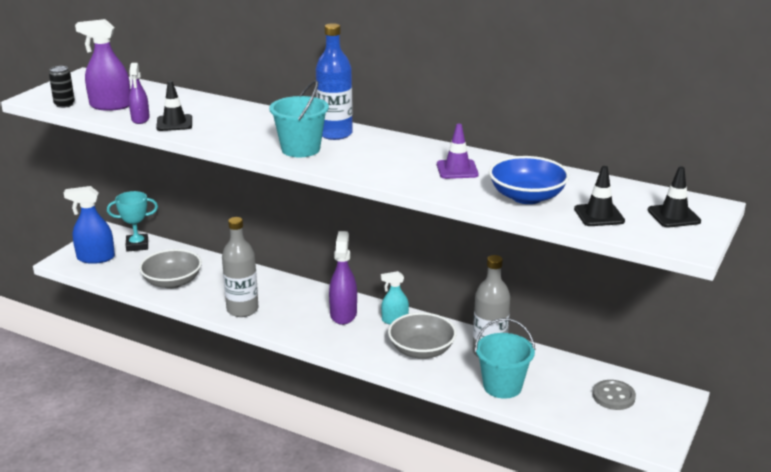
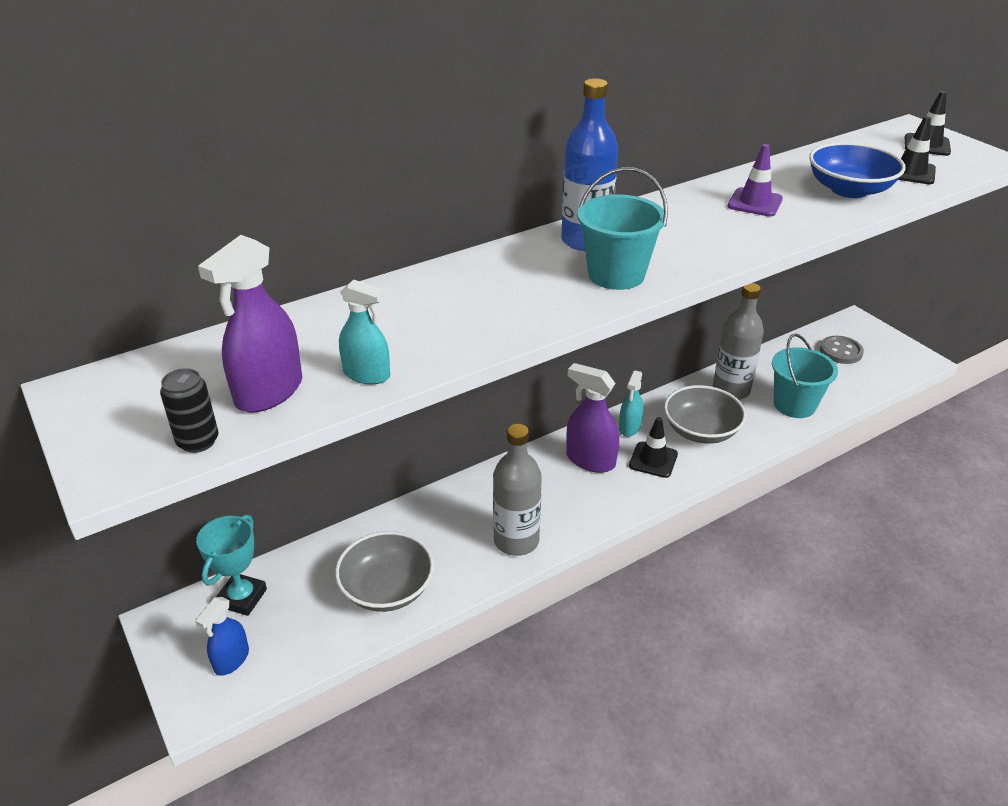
camera: 60 degrees left, 10 degrees up
blue spray bottle [64,186,115,264] -> blue spray bottle [195,597,249,676], size x0.64
purple spray bottle [129,63,150,124] -> turquoise spray bottle [339,279,390,385]
black traffic cone [156,81,192,131] -> black traffic cone moved to [629,417,678,478]

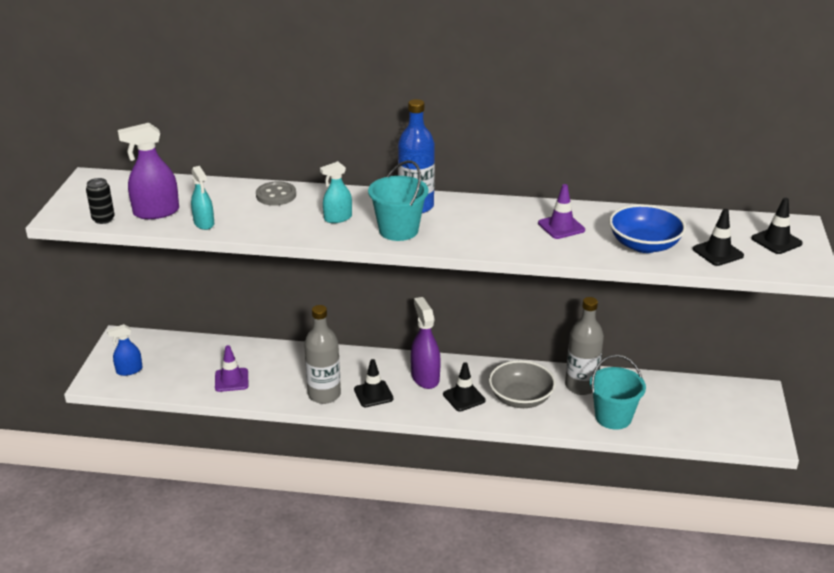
camera: 40 degrees right, 5 degrees down
turquoise trophy [196,514,267,616] -> none
grey bowl [335,531,434,612] -> purple traffic cone [215,345,248,392]
turquoise spray bottle [619,370,643,437] -> turquoise spray bottle moved to [320,161,352,223]
grey button [820,336,864,364] -> grey button moved to [256,181,296,206]
none -> black traffic cone [354,359,394,407]

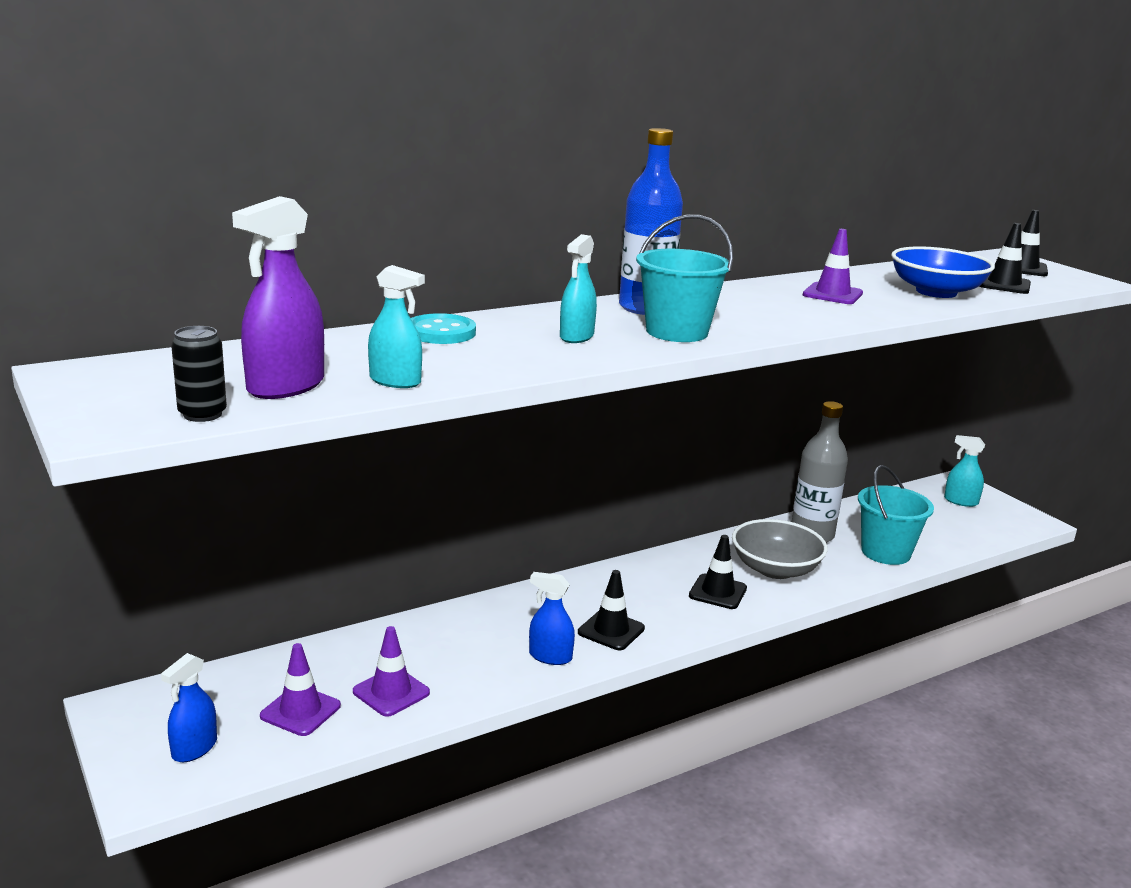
camera: 40 degrees left, 10 degrees down
grey button [256,181,296,206] -> turquoise button [411,313,476,344]
grey bottle [304,305,341,404] -> blue spray bottle [529,572,575,665]
purple spray bottle [411,297,441,389] -> none
none -> purple traffic cone [260,643,341,736]
none -> turquoise spray bottle [944,435,985,507]

